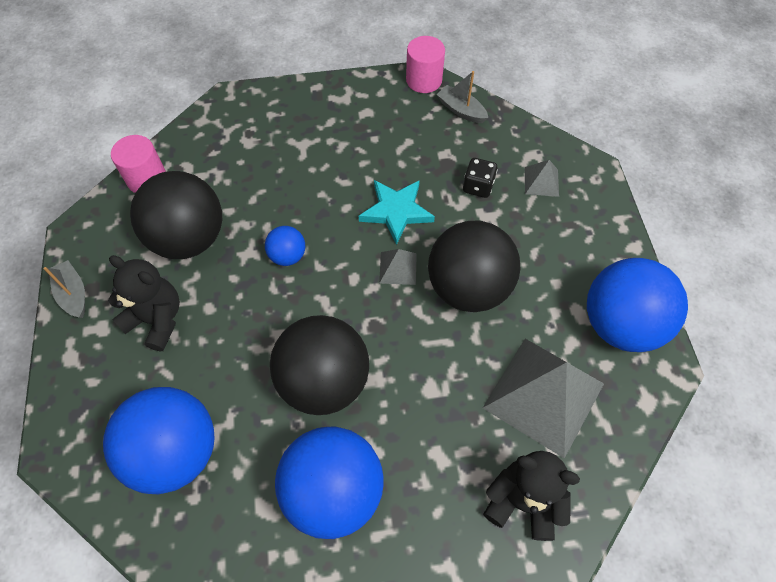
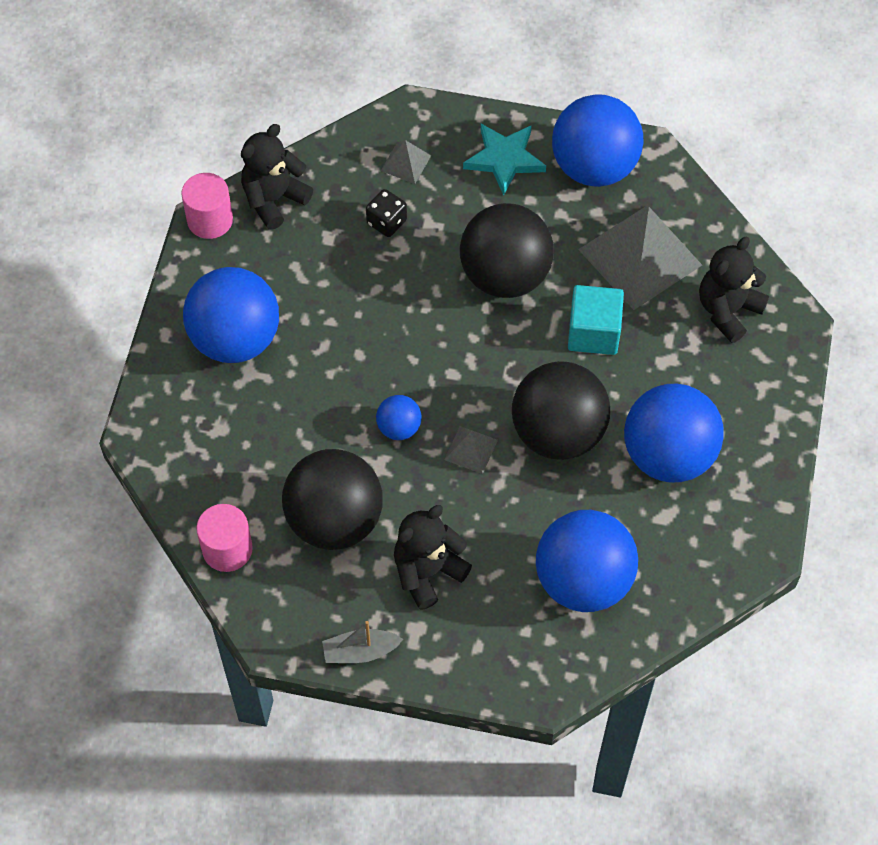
camera: 70 degrees left, 0 degrees up
turquoise star [359,180,435,245] -> turquoise star moved to [463,124,546,196]
grey pyramid [379,249,417,285] -> grey pyramid moved to [444,426,498,474]
grey boat [437,71,488,123] -> black teddy bear [241,124,313,230]
none -> blue ball [183,267,279,363]
none -> turquoise cube [568,285,624,355]

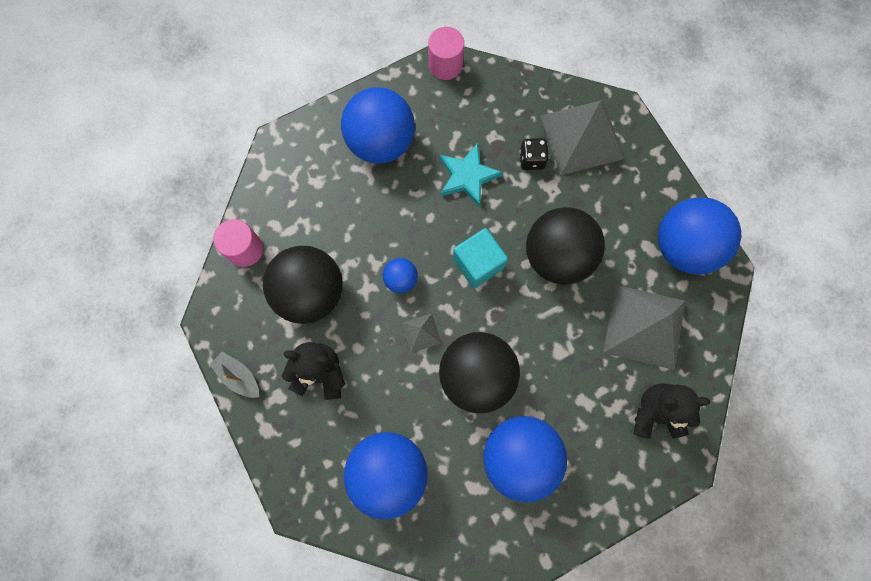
camera: 50 degrees right, 15 degrees up
black teddy bear [241,124,313,230] -> none
grey pyramid [381,140,431,184] -> grey pyramid [541,100,625,175], size x2.25
turquoise star [463,124,546,196] -> turquoise star moved to [440,143,503,207]
turquoise cube [568,285,624,355] -> turquoise cube moved to [453,228,508,288]

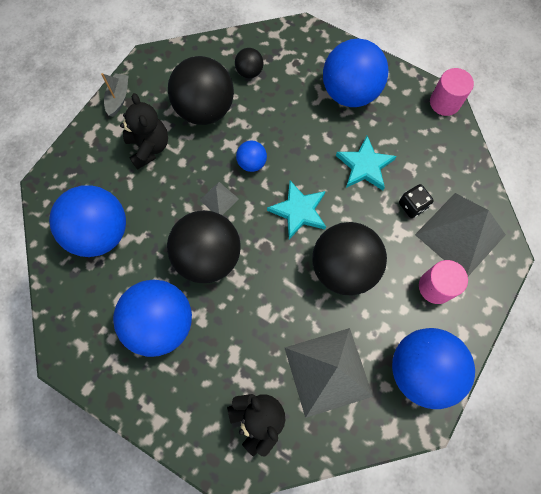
camera: 60 degrees right, 5 degrees down
pink cylinder [213,219,263,267] -> pink cylinder moved to [419,260,468,304]
turquoise cube [453,228,508,288] -> turquoise star [267,181,326,239]
none -> black ball [235,48,264,79]

